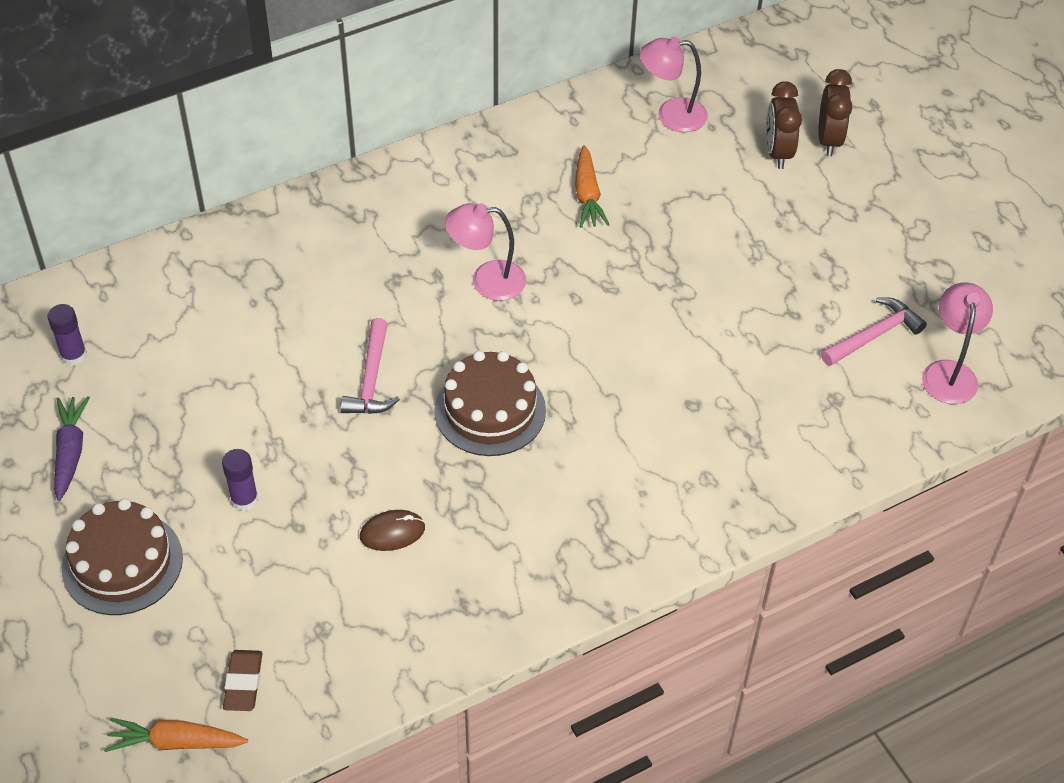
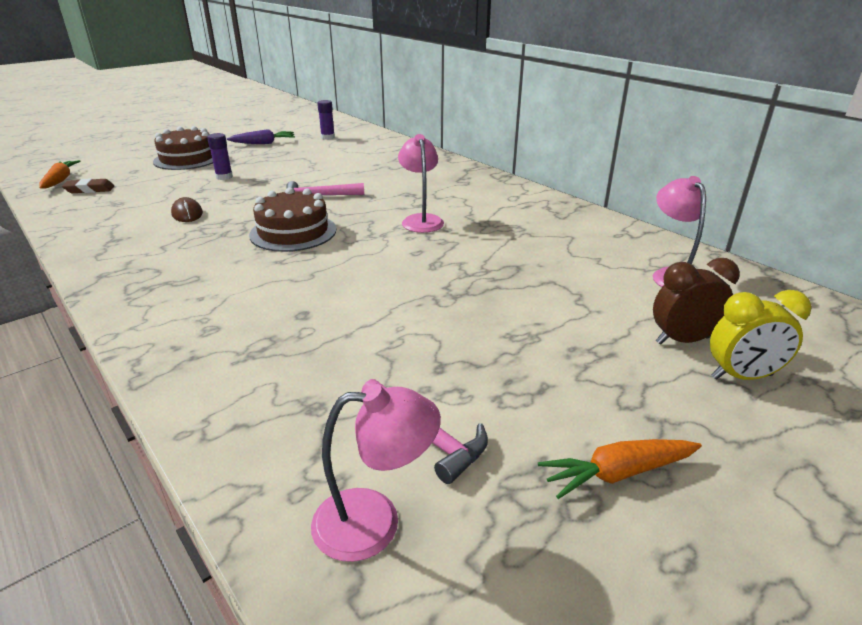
camera: 80 degrees right, 20 degrees down
orange carrot [575,145,610,227] -> orange carrot moved to [538,439,702,499]
brown clock [818,69,852,156] -> yellow clock [710,290,812,380]

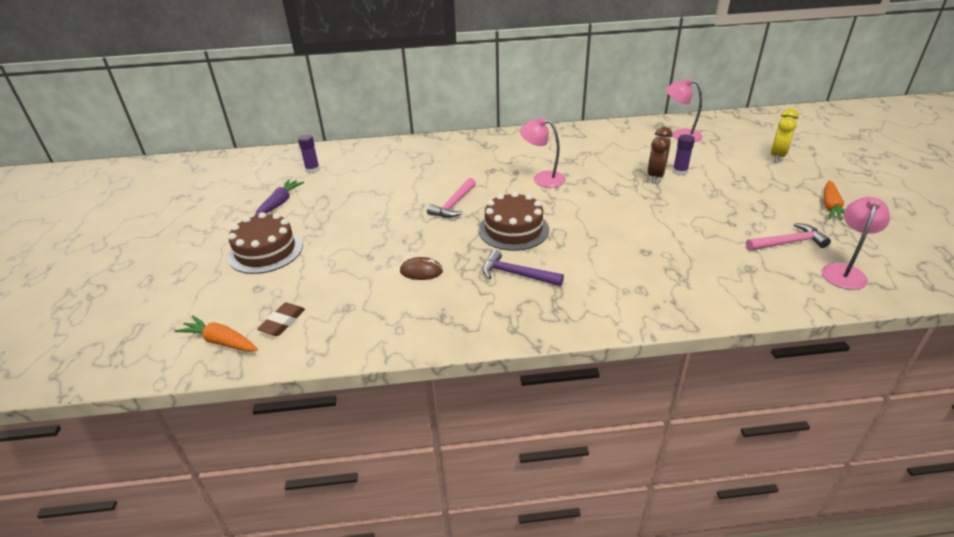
camera: 55 degrees left, 5 degrees up
purple glue stick [207,133,233,180] -> purple glue stick moved to [673,134,695,176]
brown clock [653,258,740,345] -> brown clock moved to [647,127,672,183]
none -> purple hammer [482,250,564,286]

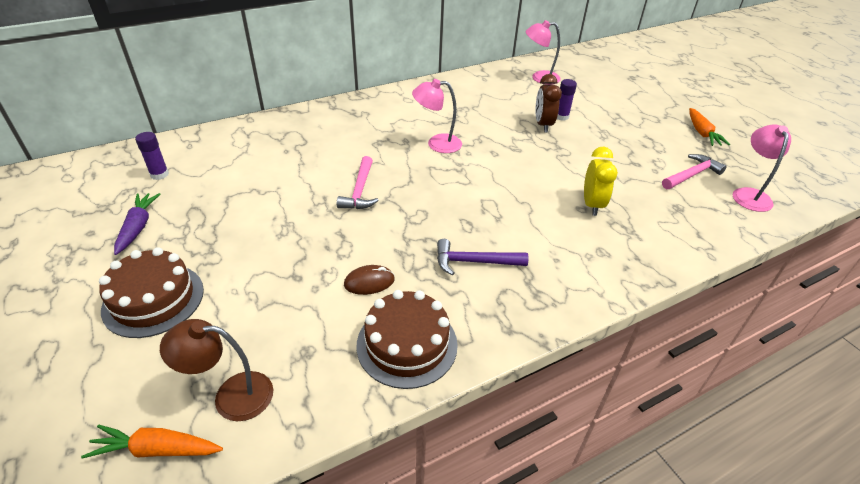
camera: 25 degrees left, 5 degrees up
brown eraser [257,303,305,336] -> brown lamp [160,319,273,421]
brown cake [479,191,549,251] -> brown cake moved to [357,290,458,389]
yellow clock [771,108,799,163] -> yellow clock moved to [584,146,618,216]

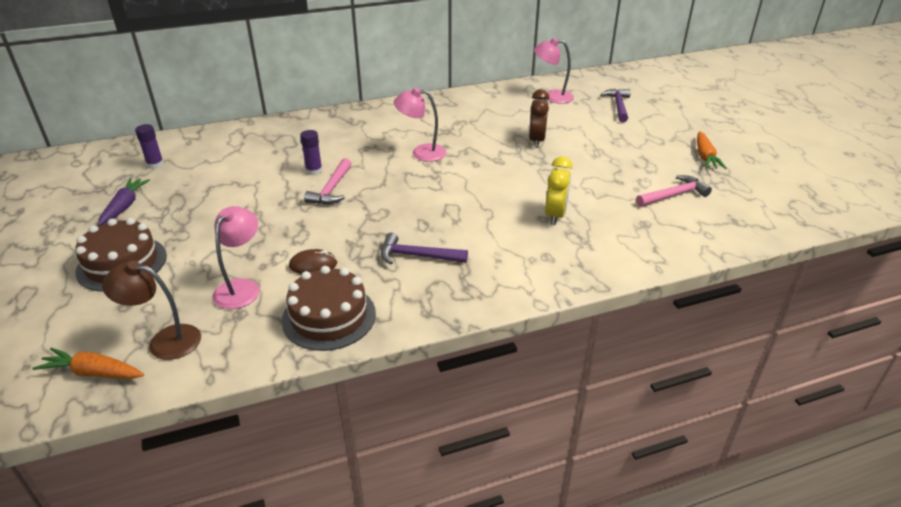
camera: 10 degrees right, 5 degrees down
purple glue stick [557,79,577,121] -> purple glue stick moved to [300,130,323,176]
pink lamp [733,124,791,212] -> pink lamp moved to [213,206,260,309]
none -> purple hammer [601,89,631,122]

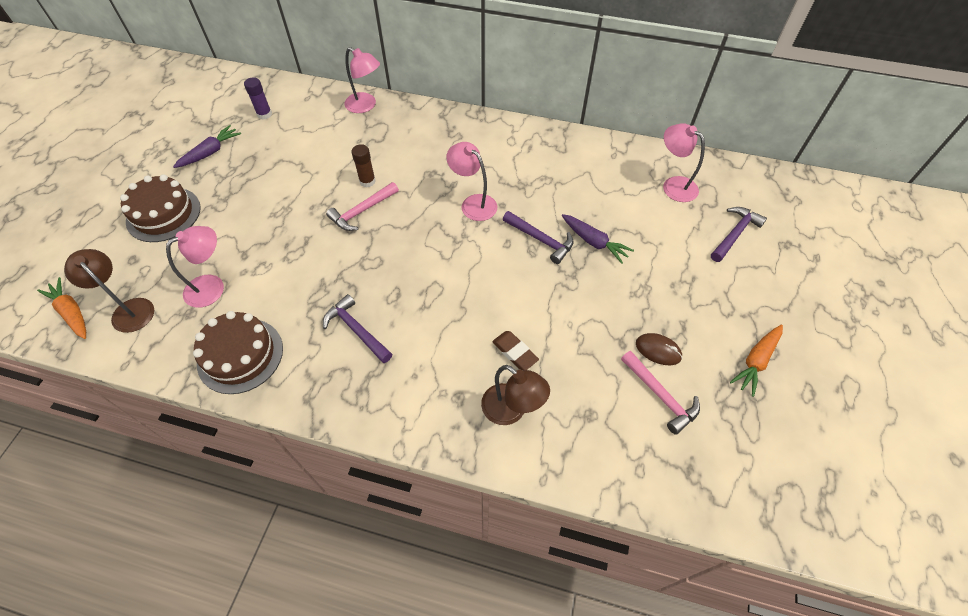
camera: 35 degrees right, 20 degrees up
brown mouse [289,249,337,274] -> brown mouse moved to [636,333,683,365]
purple glue stick [300,130,323,176] -> brown glue stick [351,144,376,187]
brown clock [529,89,550,148] -> purple carrot [562,214,634,264]
yellow clock [545,156,573,225] -> brown eraser [492,331,539,370]
pink hammer [636,175,712,207] -> pink hammer turned 45 degrees clockwise [621,351,700,435]
none -> pink lamp [344,47,380,113]
none -> brown lamp [481,365,550,425]
none -> purple hammer [503,211,574,264]

